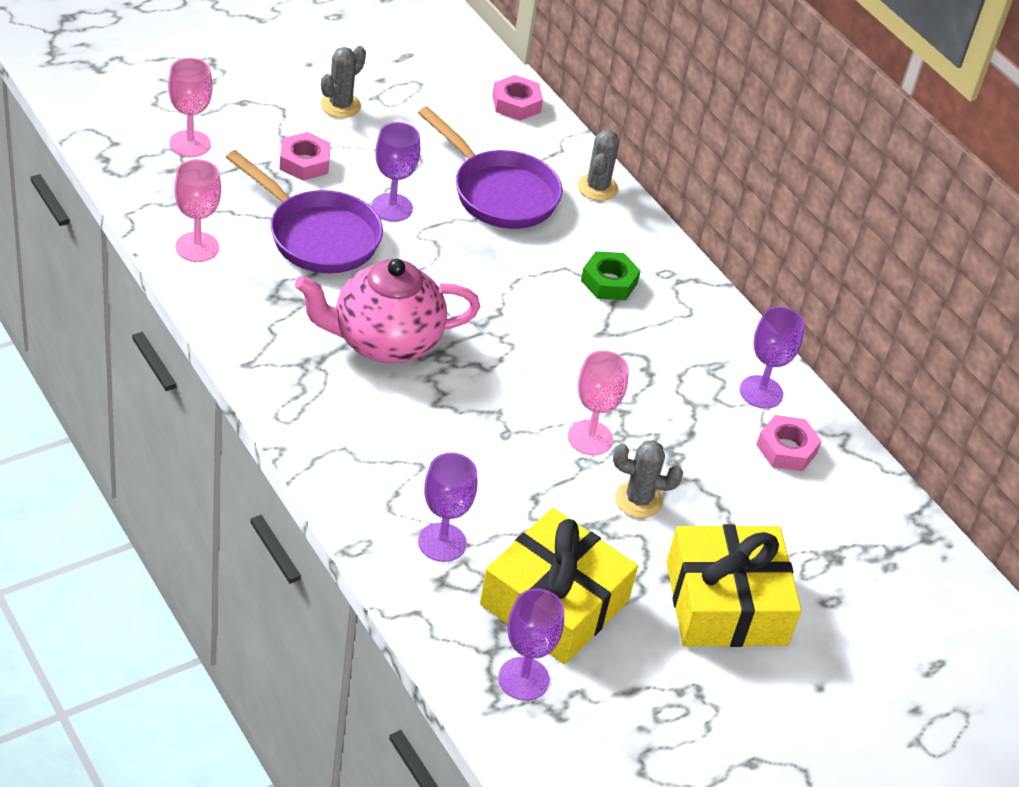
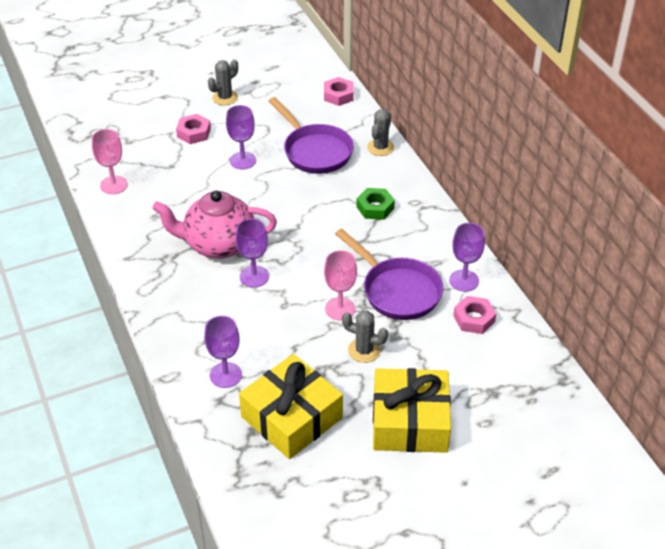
camera: 15 degrees right, 0 degrees up
pink goblet [168,58,213,157] -> none
purple pan [226,150,383,273] -> purple pan moved to [335,229,443,320]
purple goblet [498,589,564,701] -> purple goblet moved to [236,219,269,288]

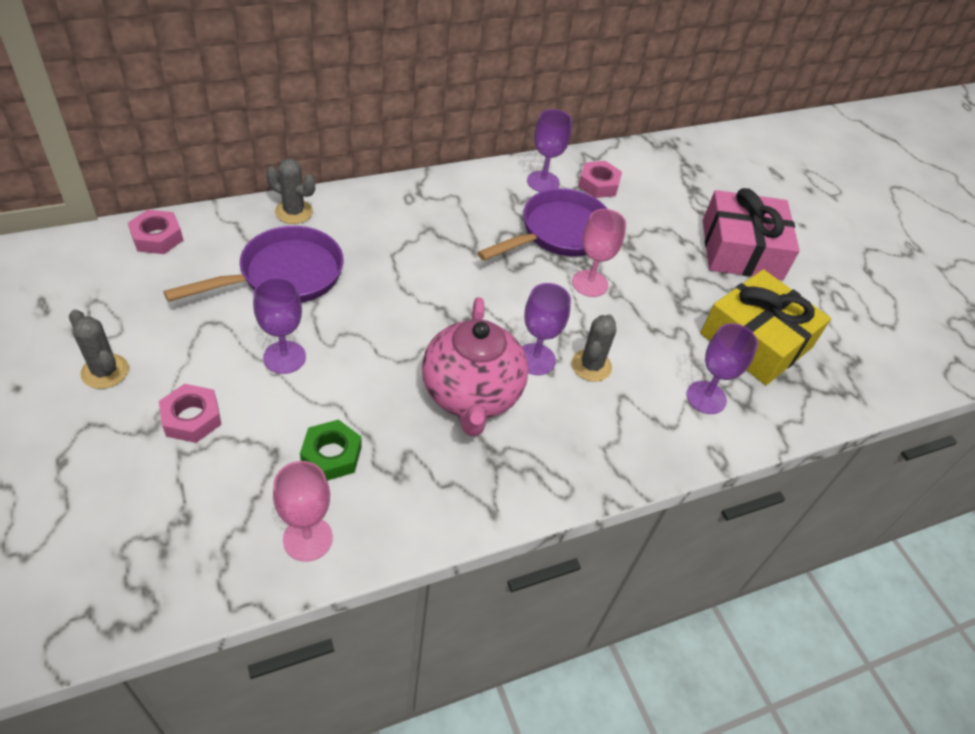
camera: 95 degrees left, 5 degrees up
grey cactus [342,311,388,363] -> grey cactus moved to [571,314,616,382]
green nut [356,188,395,220] -> green nut moved to [300,420,362,481]
yellow gift [373,368,451,453] -> pink gift [703,188,800,280]

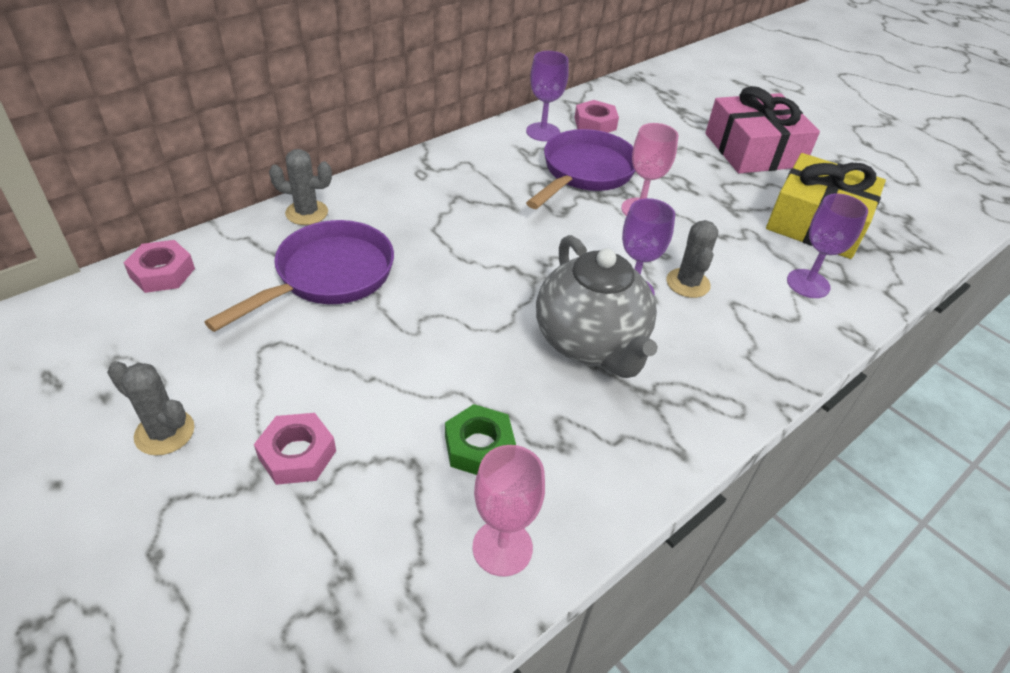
camera: 15 degrees left, 5 degrees down
purple goblet [253,277,306,374] -> none
pink teapot [422,297,528,437] -> grey teapot [536,235,658,378]

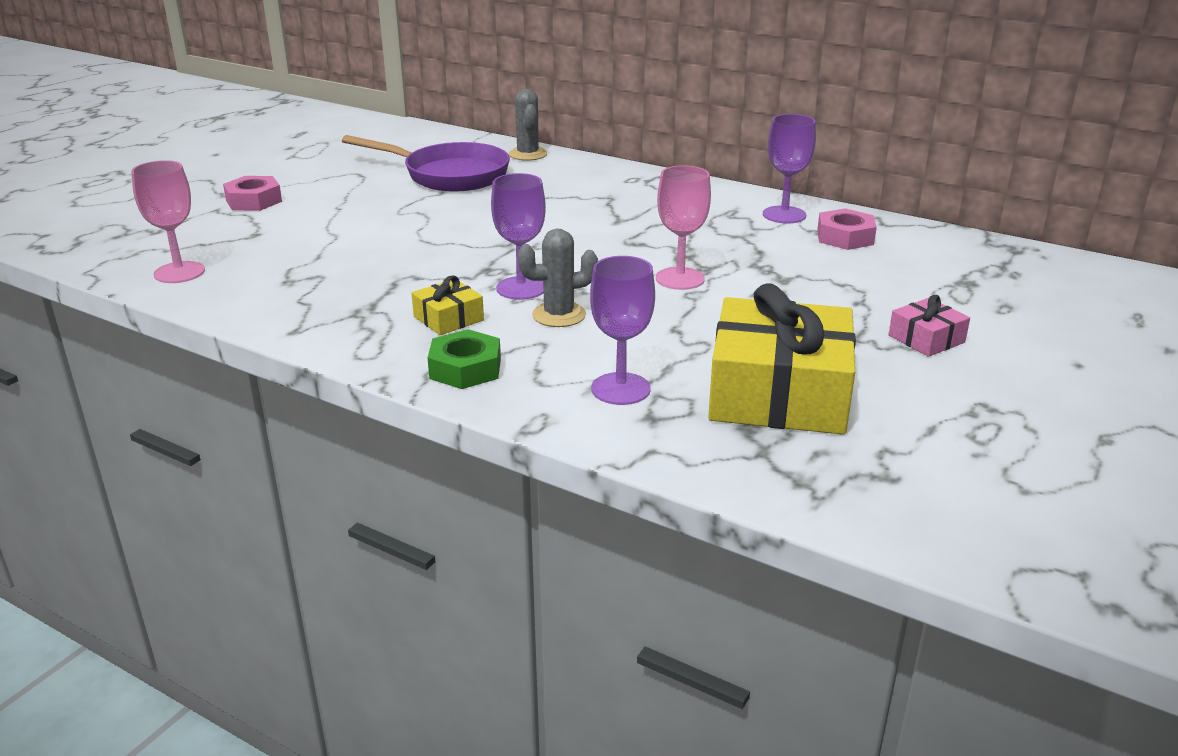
camera: 75 degrees right, 15 degrees down
grey cactus [107,361,195,456] -> none
pink nut [124,240,195,293] -> none
green nut [445,404,516,475] -> green nut moved to [428,329,501,389]
purple pan [526,129,635,209] -> none
grey teapot [536,235,658,378] -> none
pink gift [705,86,820,174] -> pink gift [889,295,970,357], size x0.45
none -> yellow gift [411,275,484,335]

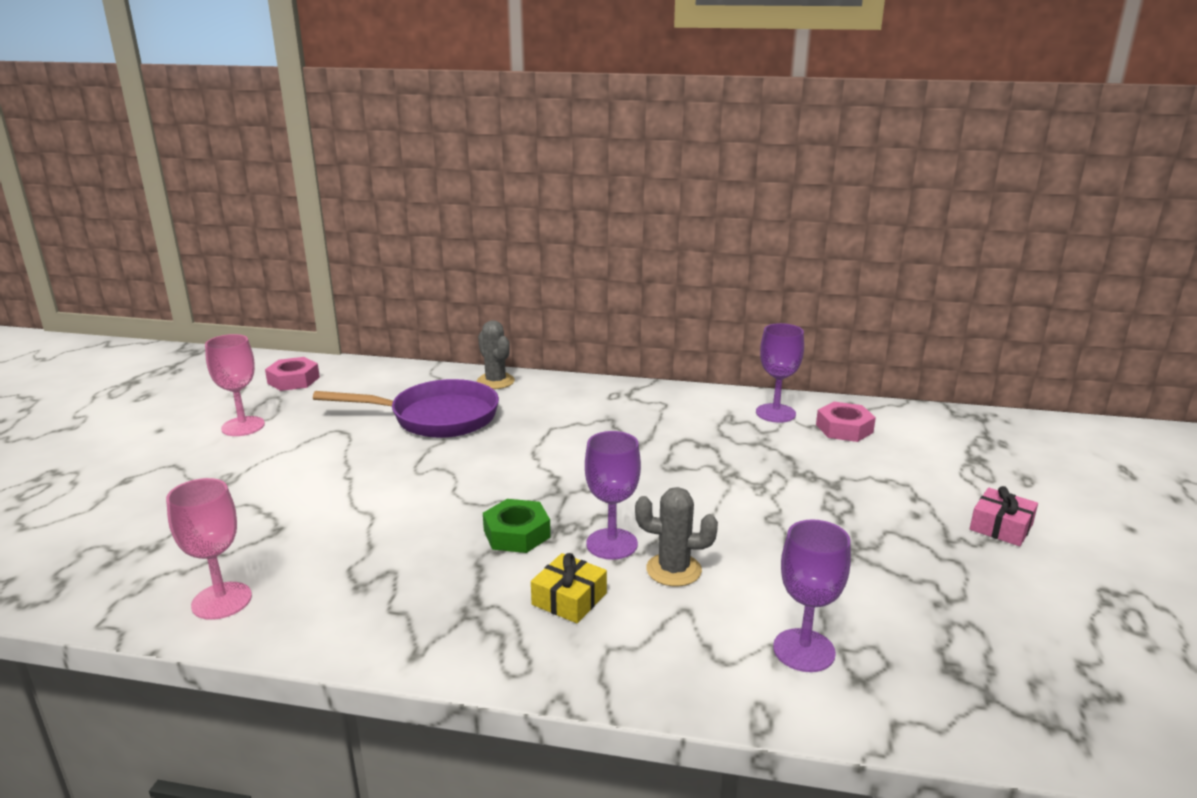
camera: 20 degrees left, 5 degrees down
pink nut [223,176,282,211] -> pink nut moved to [265,357,320,391]
green nut [428,329,501,389] -> green nut moved to [483,499,551,553]
grey cactus [518,229,598,327] -> grey cactus turned 45 degrees clockwise [635,487,718,587]
pink goblet [656,165,711,290] -> pink goblet moved to [205,334,265,436]
yellow gift [708,283,856,435] -> none

